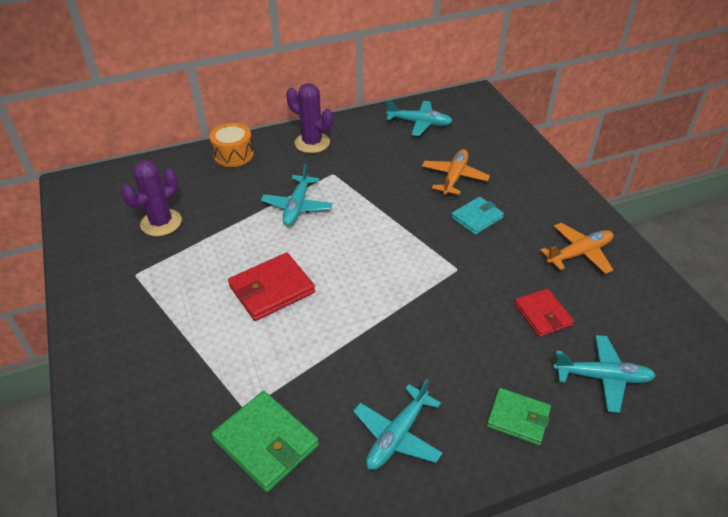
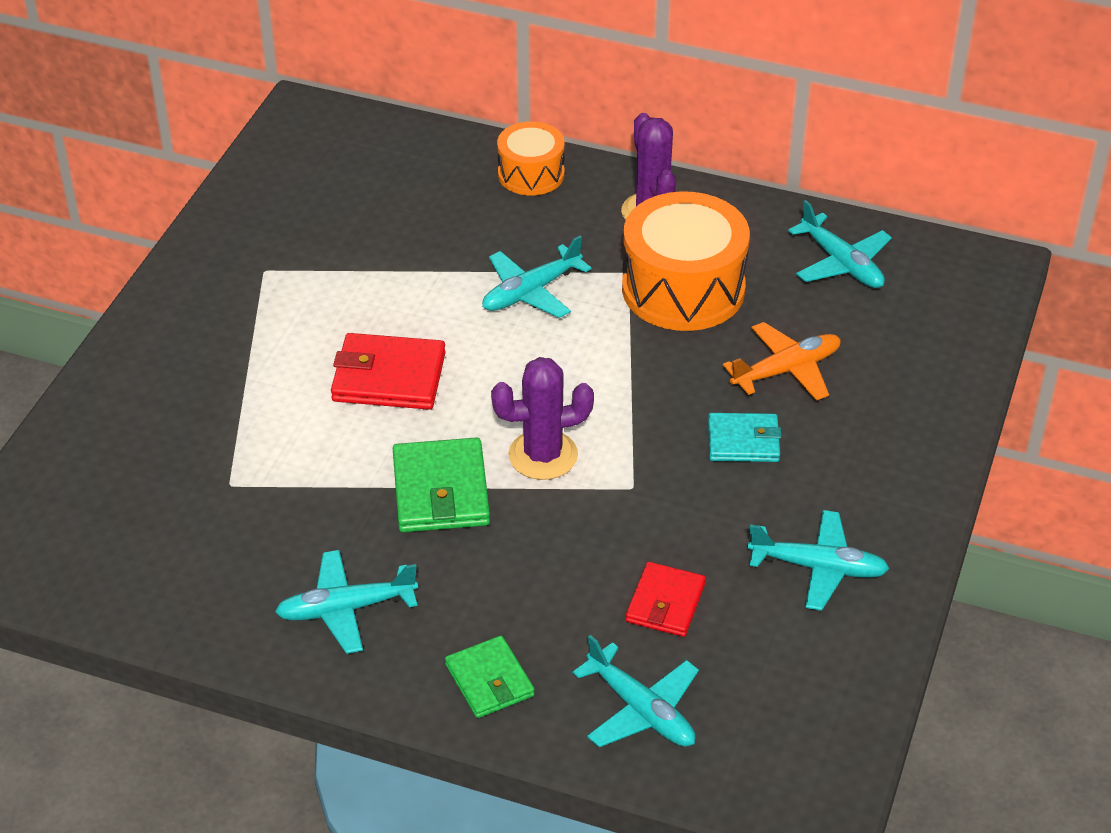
camera: 40 degrees right, 0 degrees up
purple cactus [121,160,182,236] -> purple cactus moved to [491,357,594,480]
green wallet [212,391,319,492] -> green wallet moved to [393,437,490,532]
orange plane [540,223,613,274] -> turquoise plane [748,510,889,611]
none -> orange drum [622,191,750,331]

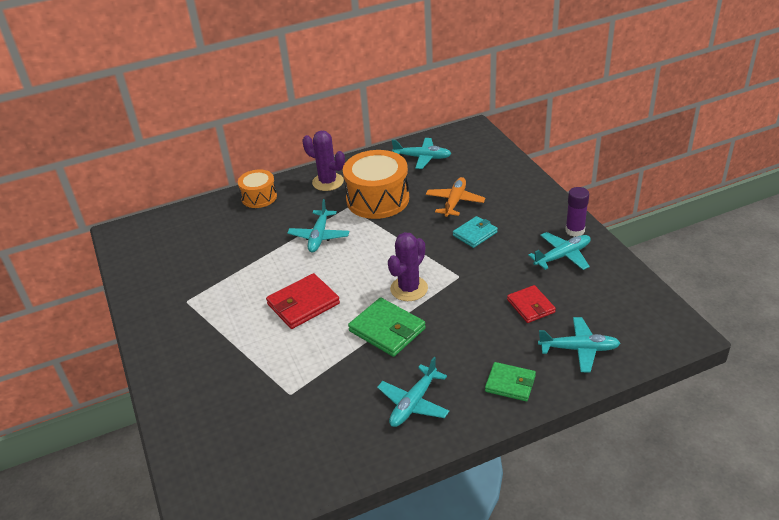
camera: 40 degrees left, 5 degrees down
none -> purple glue stick [565,187,589,237]

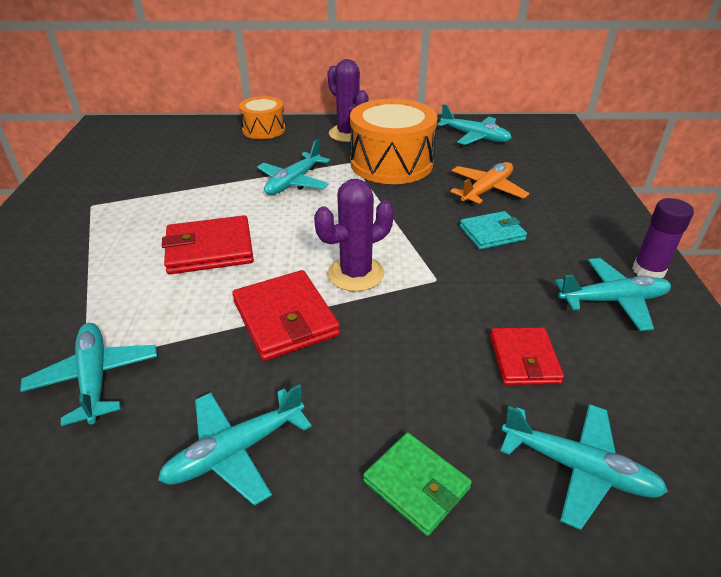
camera: 20 degrees right, 0 degrees up
green wallet [348,297,426,357] -> red wallet [232,270,340,361]
none -> turquoise plane [20,323,157,426]

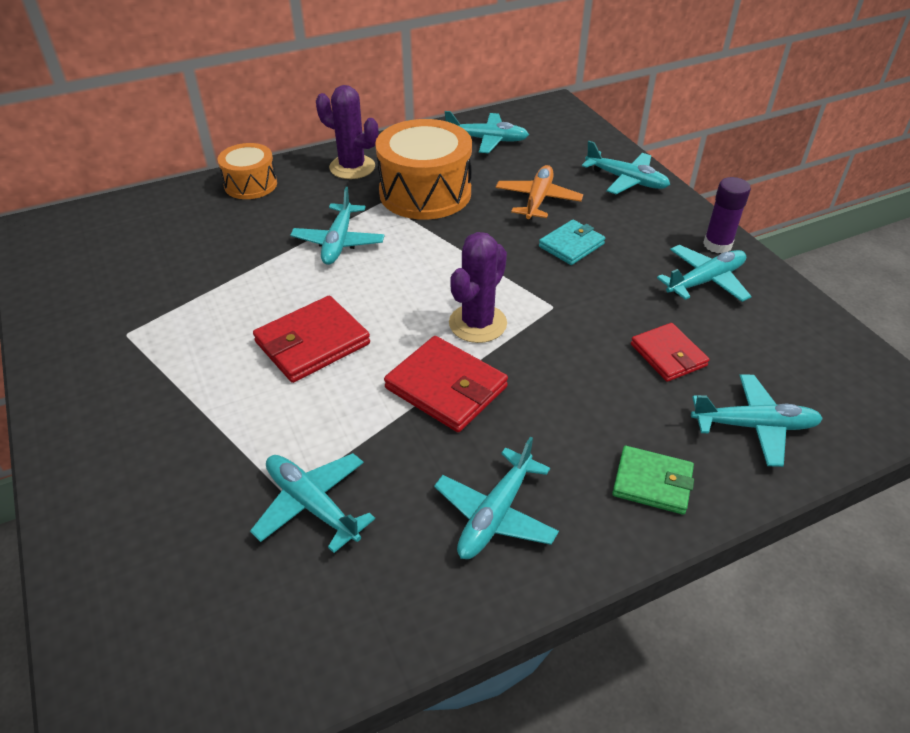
camera: 25 degrees left, 5 degrees up
none -> turquoise plane [582,141,670,194]

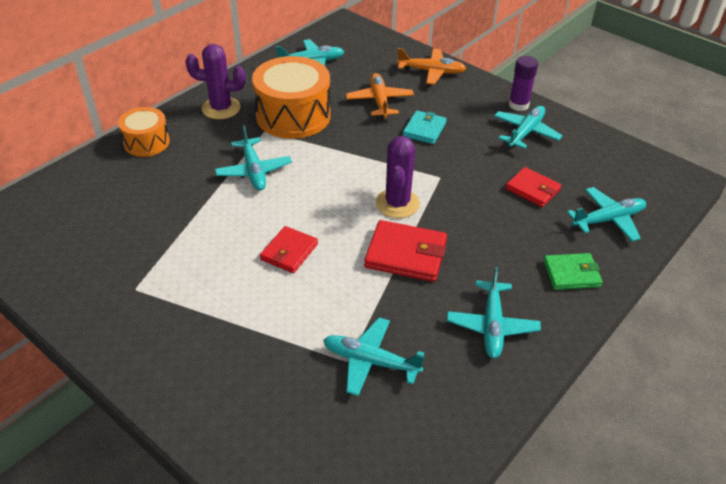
camera: 25 degrees left, 0 degrees up
red wallet [253,296,370,383] -> red wallet [260,226,318,273], size x0.66
turquoise plane [582,141,670,194] -> orange plane [397,48,466,84]

